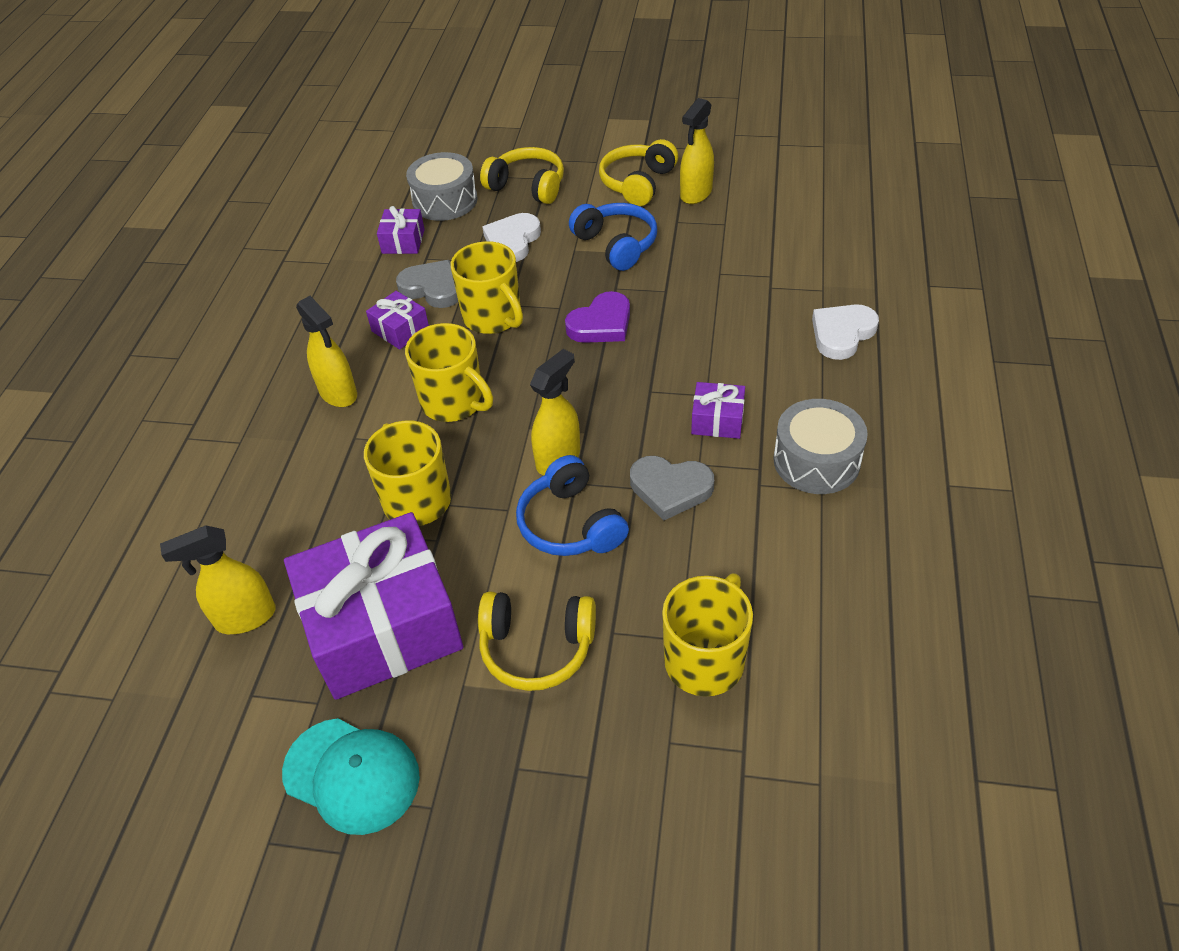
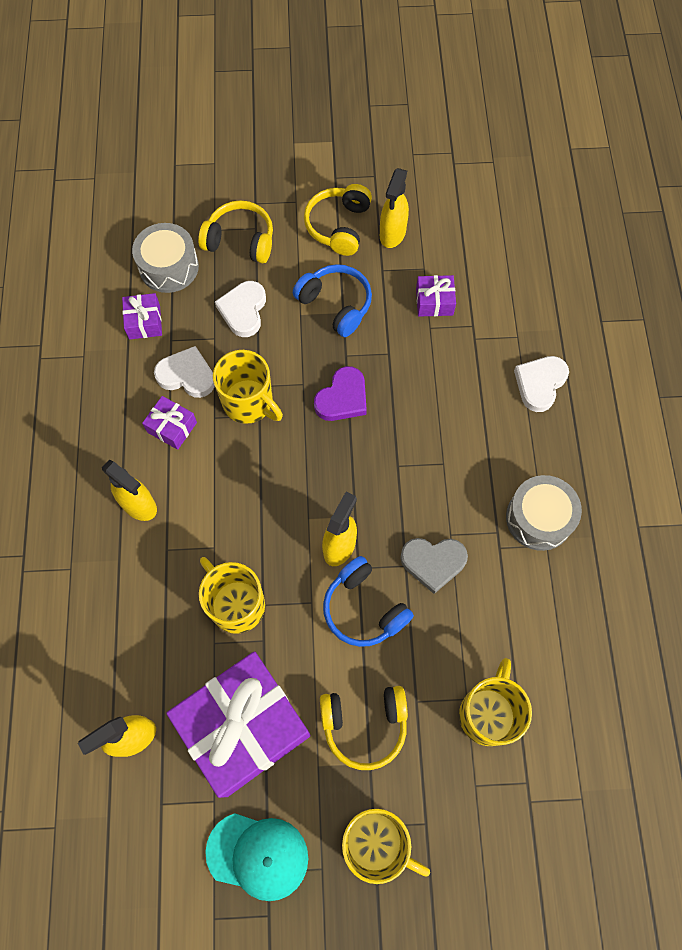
camera: 15 degrees left, 20 degrees up
grey heart [396,260,458,308] -> white heart [154,346,215,398]
yellow mug [405,323,493,422] -> yellow mug moved to [342,809,430,884]
purple gift [691,382,745,439] -> purple gift moved to [416,275,456,317]

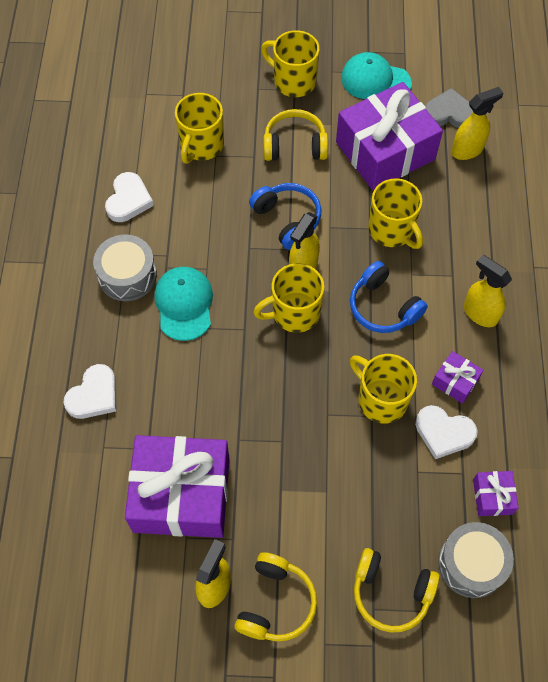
camera: 175 degrees left, 5 degrees down
white heart [215,281,266,337] -> white heart moved to [105,172,154,222]
blue headphones [293,264,372,337] -> blue headphones moved to [350,261,428,333]
purple heart [314,366,367,421] -> none
grey heart [400,538,468,594] -> grey heart moved to [425,88,473,128]
purple gift [416,275,456,317] -> purple gift [125,435,230,538], size x2.35
none -> turquoise cap [154,267,213,341]
none -> yellow mug [253,263,324,333]

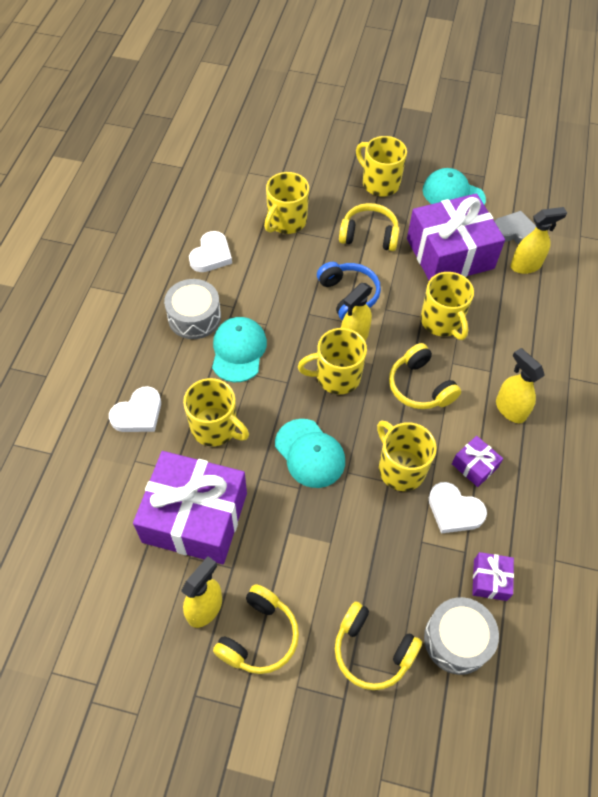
camera: 10 degrees right, 5 degrees down
blue headphones [350,261,428,333] -> yellow headphones [389,343,461,409]
none -> yellow mug [183,378,249,446]
none -> turquoise cap [275,419,345,488]

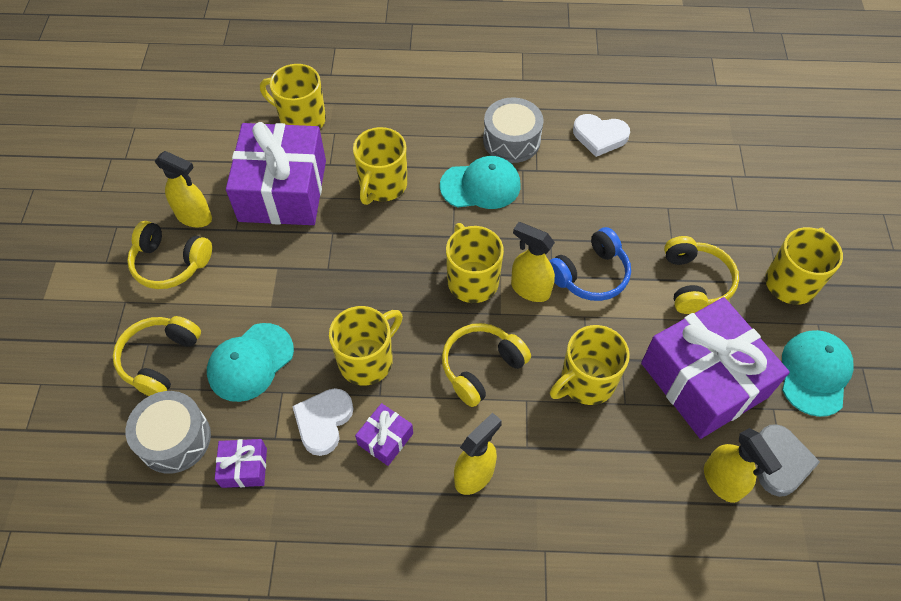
camera: 80 degrees right, 0 degrees up
white heart [109,386,161,432] -> none
yellow mug [264,172,309,234] -> yellow mug moved to [260,64,326,129]
turquoise cap [275,419,345,488] -> turquoise cap moved to [207,323,294,402]

